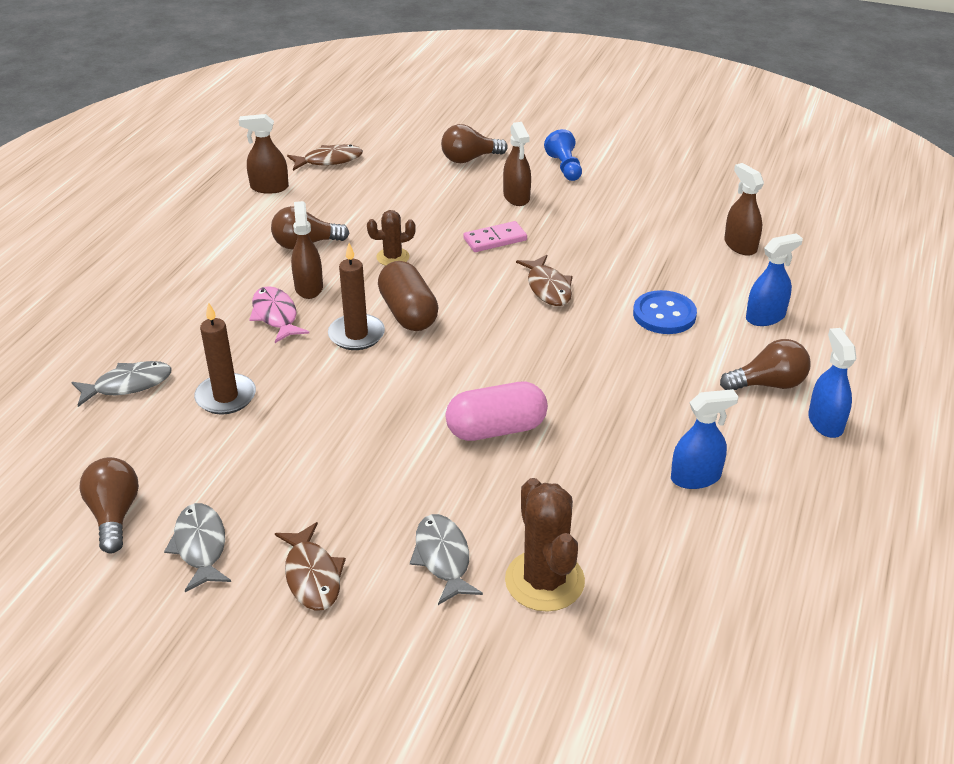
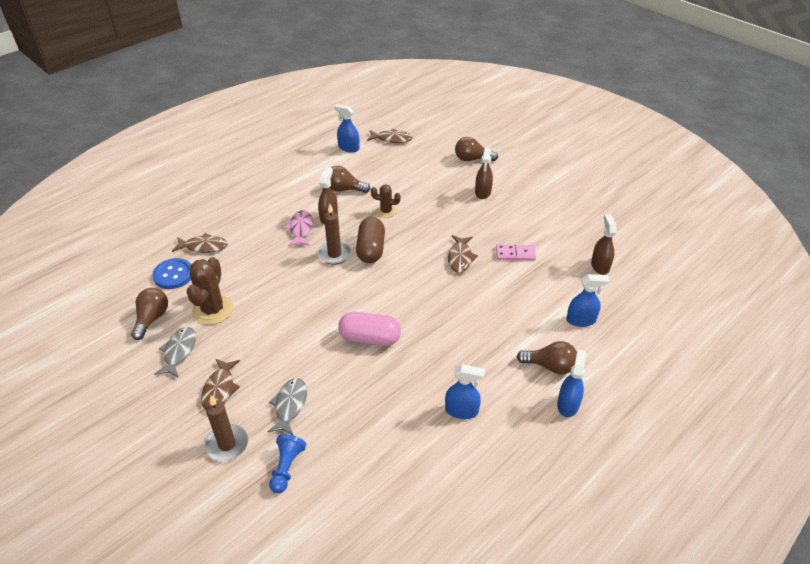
camera: 25 degrees right, 5 degrees up
grey fish [72,361,172,407] -> brown fish [172,233,228,253]
brown candle [194,302,256,414] -> brown candle moved to [204,396,248,462]
brown spray bottle [238,114,289,194] -> blue spray bottle [334,104,359,152]
pink domino [463,221,527,252] -> pink domino moved to [496,244,536,261]
brown cactus [505,478,585,612] -> brown cactus moved to [187,257,233,325]
blue pawn [544,129,582,181] -> blue pawn moved to [269,434,306,494]
blue button [633,290,697,334] -> blue button moved to [152,258,191,289]

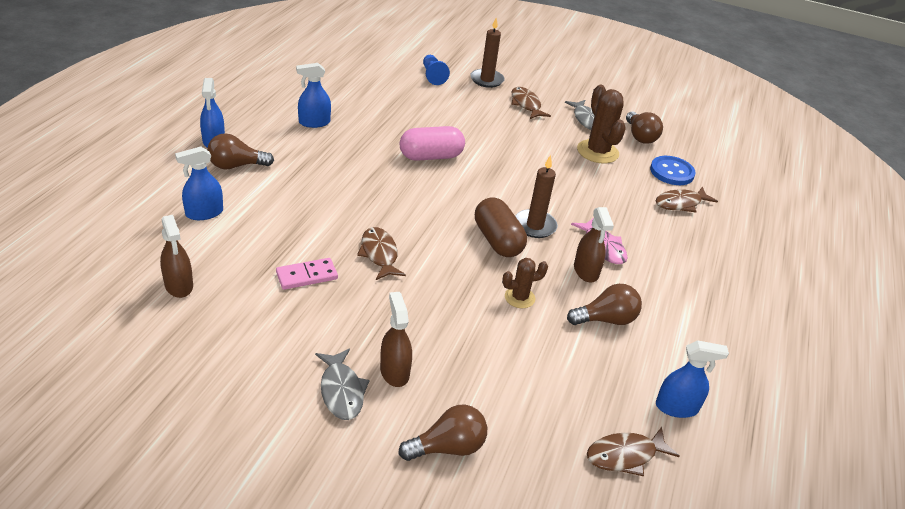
camera: 150 degrees right, 5 degrees down
grey fish [267,378,307,436] -> grey fish moved to [315,349,369,420]

